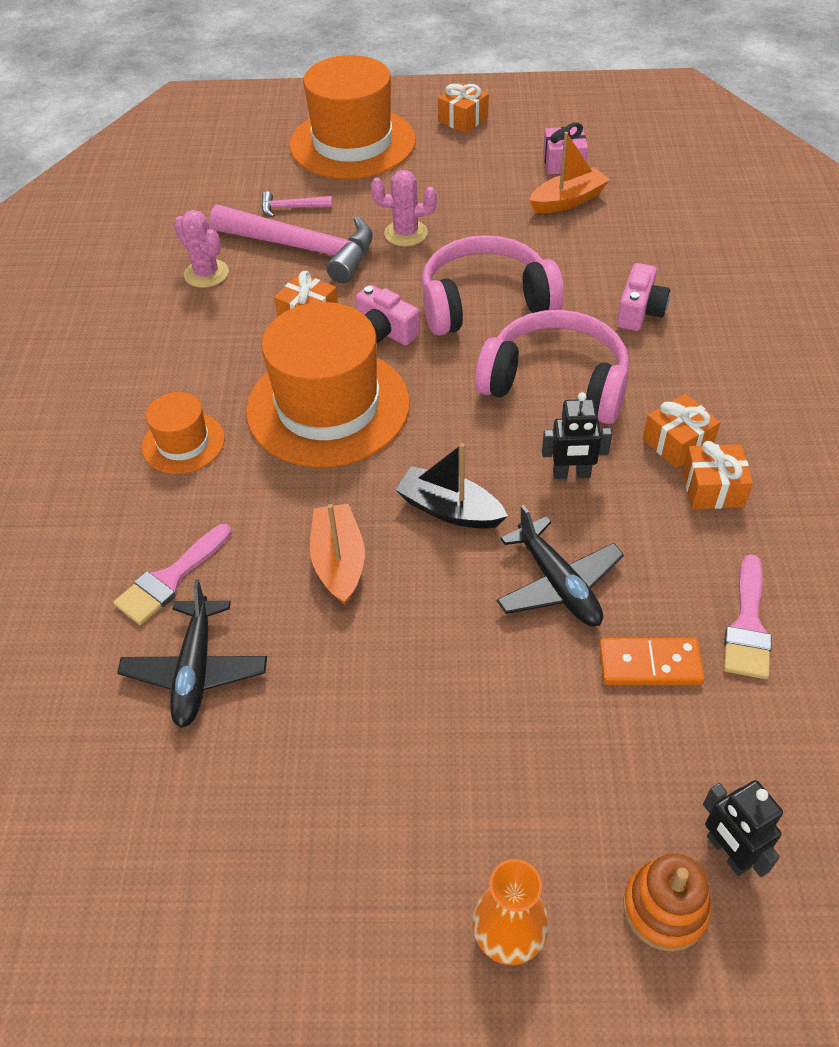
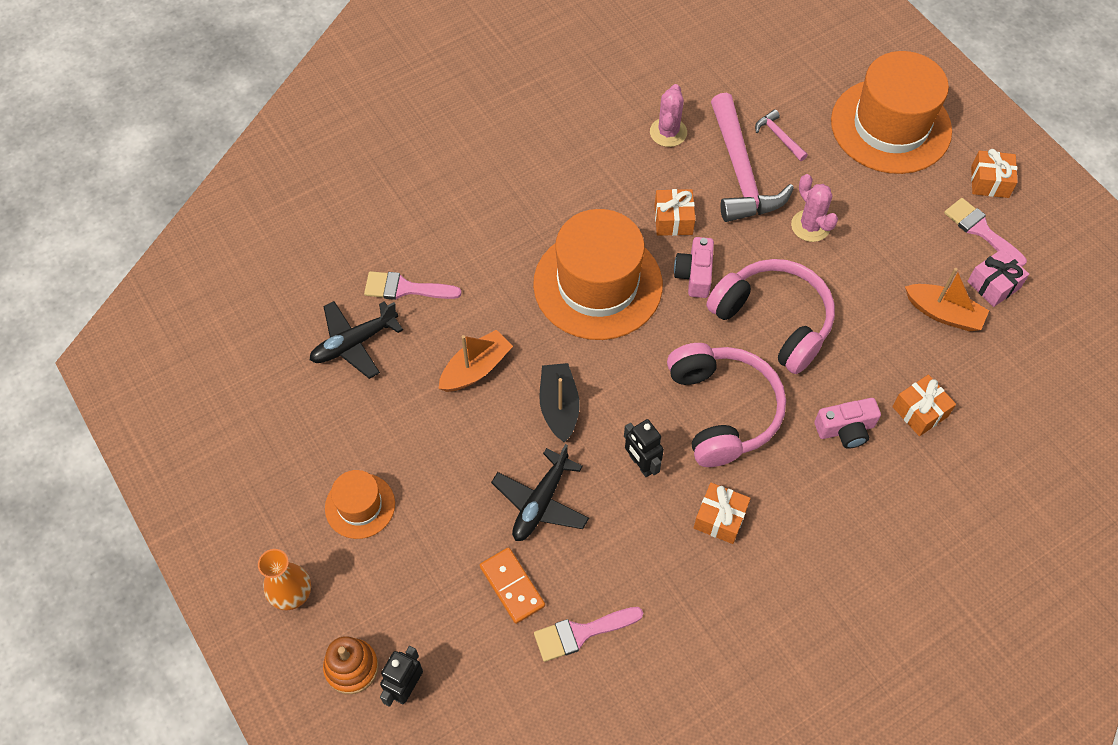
camera: 55 degrees right, 10 degrees up
orange hat [142,392,225,474] -> orange hat moved to [325,470,395,539]
orange gift [682,441,753,509] -> orange gift moved to [892,375,956,436]
none -> pink brush [944,198,1027,267]

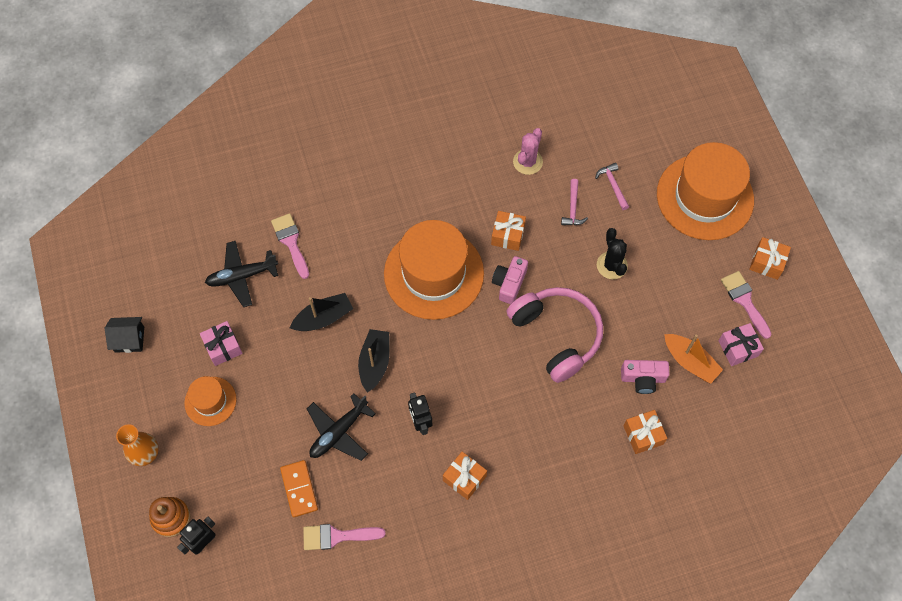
camera: 15 degrees right, 5 degrees up
pink brush [364,271,462,300] -> pink brush turned 45 degrees clockwise [271,213,309,279]
orange boat [438,330,513,392] -> black boat [290,293,353,331]
pink headphones [667,343,786,467] -> none
pink hammer [711,93,794,222] -> pink hammer [561,179,588,225], size x0.44
pink cactus [791,174,838,242] -> black cactus [597,228,628,279]
pink camera [814,398,881,449] -> pink camera moved to [621,360,669,394]
none -> black house [105,317,144,353]
none -> pink gift [200,321,243,366]

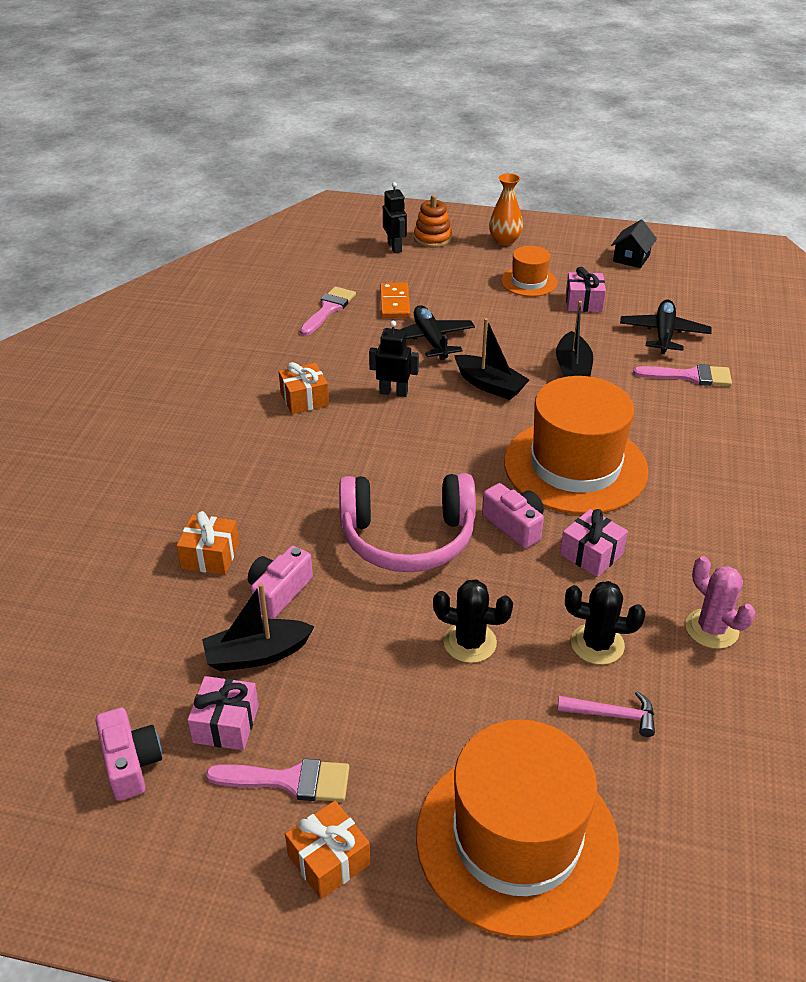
camera: 120 degrees right, 25 degrees down
orange domino [280,460,318,517] -> orange domino turned 75 degrees clockwise [380,283,410,318]
orange gift [491,211,526,251] -> pink gift [560,509,628,577]
pink hammer [561,179,588,225] -> black cactus [565,581,645,665]
orange boat [664,334,723,384] -> black boat [202,583,315,671]
none -> pink camera [95,707,162,801]

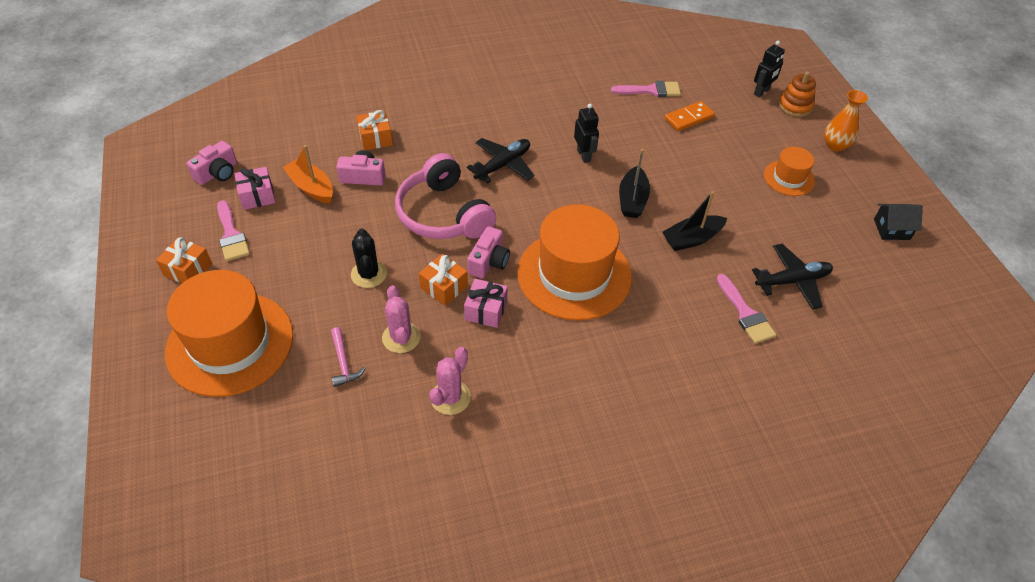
camera: 60 degrees right, 10 degrees up
black boat [202,583,315,671] -> orange boat [283,145,333,203]
orange gift [279,362,329,414] -> orange gift moved to [419,254,468,306]
black plane [400,305,475,360] -> black plane moved to [467,138,534,184]
black cactus [565,581,645,665] -> pink cactus [382,285,420,353]
pink gift [566,267,606,312] -> none

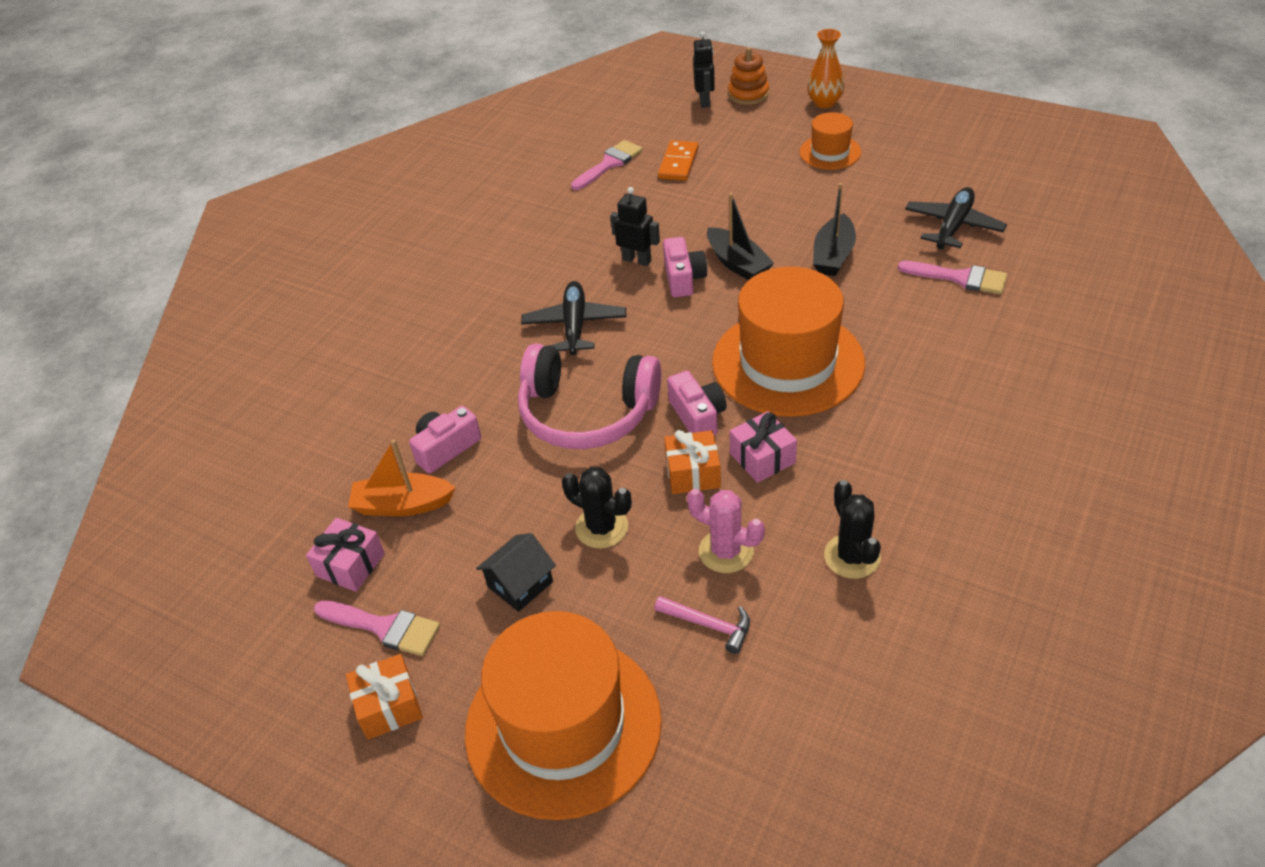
camera: 40 degrees left, 5 degrees down
pink camera [187,141,237,185] -> pink camera moved to [663,237,707,297]
orange gift [356,110,393,150] -> none
pink cactus [429,347,471,415] -> black cactus [824,480,881,579]
black house [874,204,923,240] -> black house moved to [476,533,556,612]

